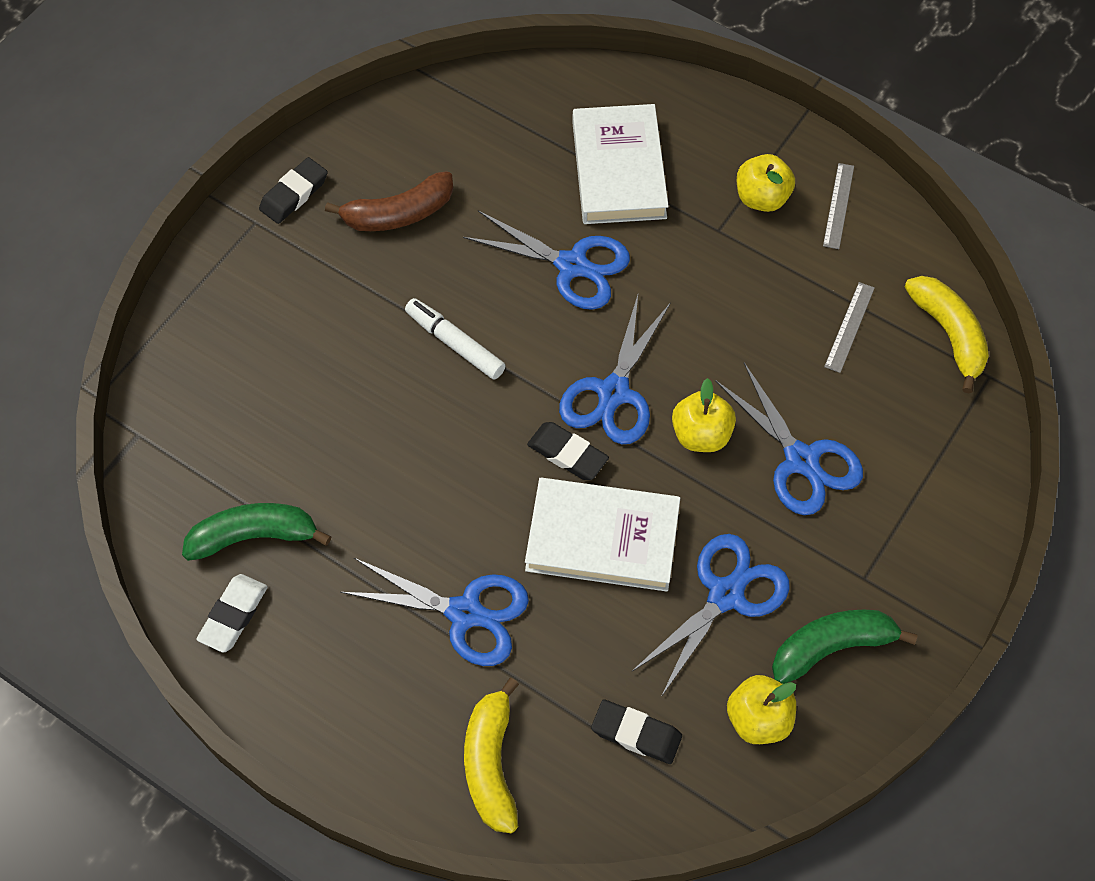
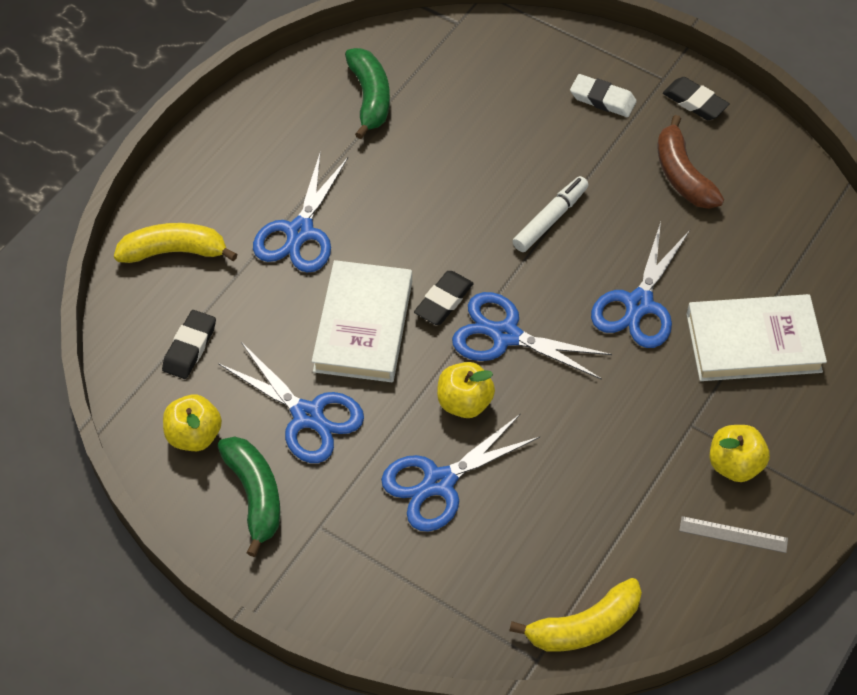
camera: 90 degrees right, 5 degrees down
white eraser [196,574,268,653] -> white eraser moved to [570,74,637,117]
grey ruler [824,282,875,373] -> none

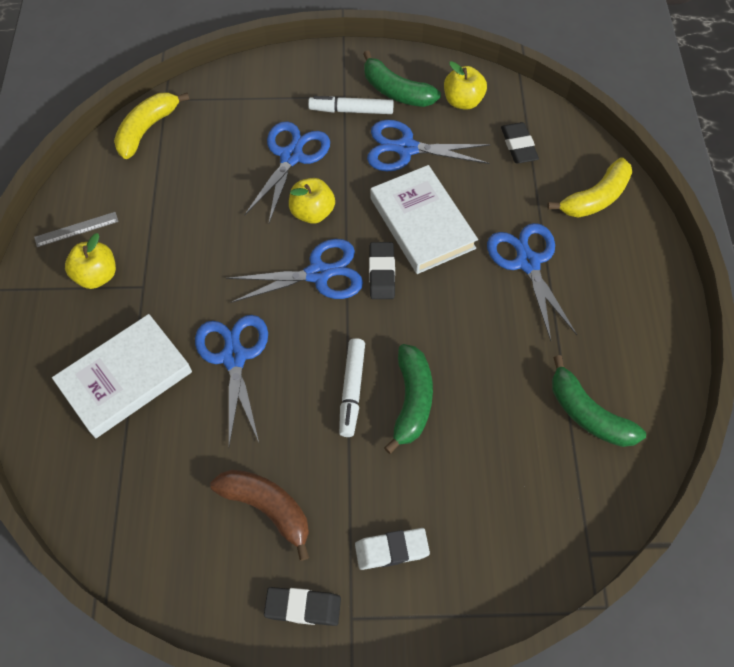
camera: 145 degrees right, 5 degrees up
none -> white marker [308,96,394,114]
none -> green banana [384,344,433,454]

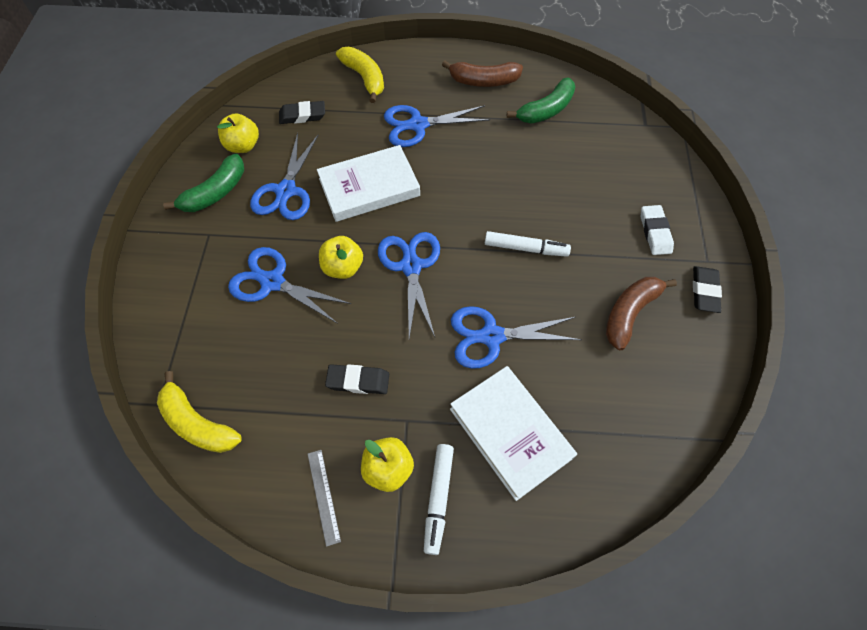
camera: 85 degrees left, 0 degrees up
white marker [308,96,394,114] -> white marker moved to [424,444,454,555]
black eraser [369,242,395,299] -> black eraser moved to [325,364,389,394]
green banana [384,344,433,454] -> none
none -> brown banana [442,60,523,87]

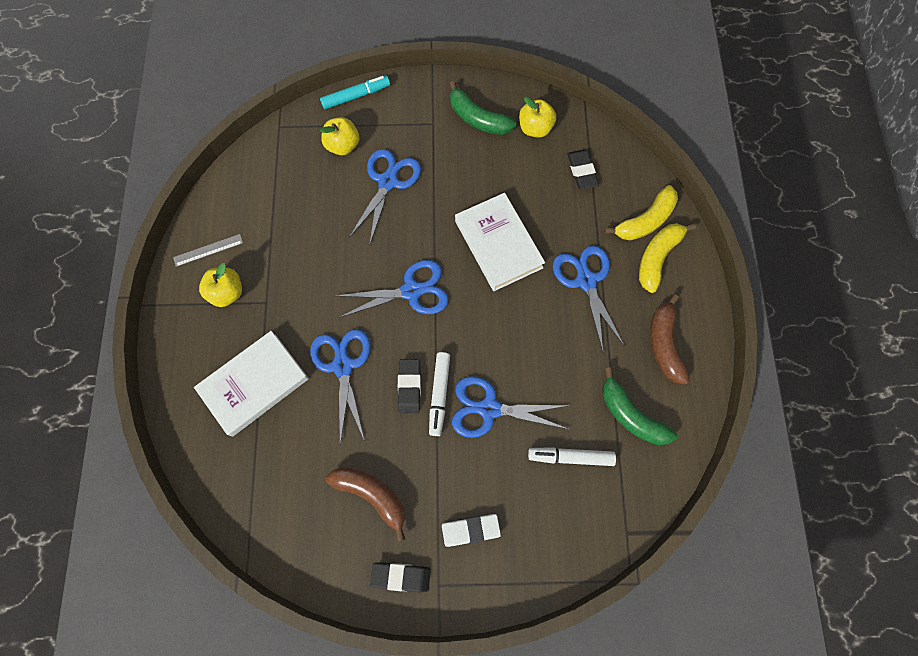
camera: 85 degrees right, 10 degrees up
yellow banana [157,371,242,453] -> yellow banana moved to [639,223,696,293]
blue scissors [250,133,318,220] -> blue scissors moved to [452,376,571,438]
yellow apple [319,236,363,279] -> yellow apple moved to [320,117,359,155]
black eraser [325,364,389,394] -> black eraser moved to [398,359,421,413]
white marker [424,444,454,555] -> white marker moved to [528,447,616,466]
none -> turquoise marker [320,76,390,110]

